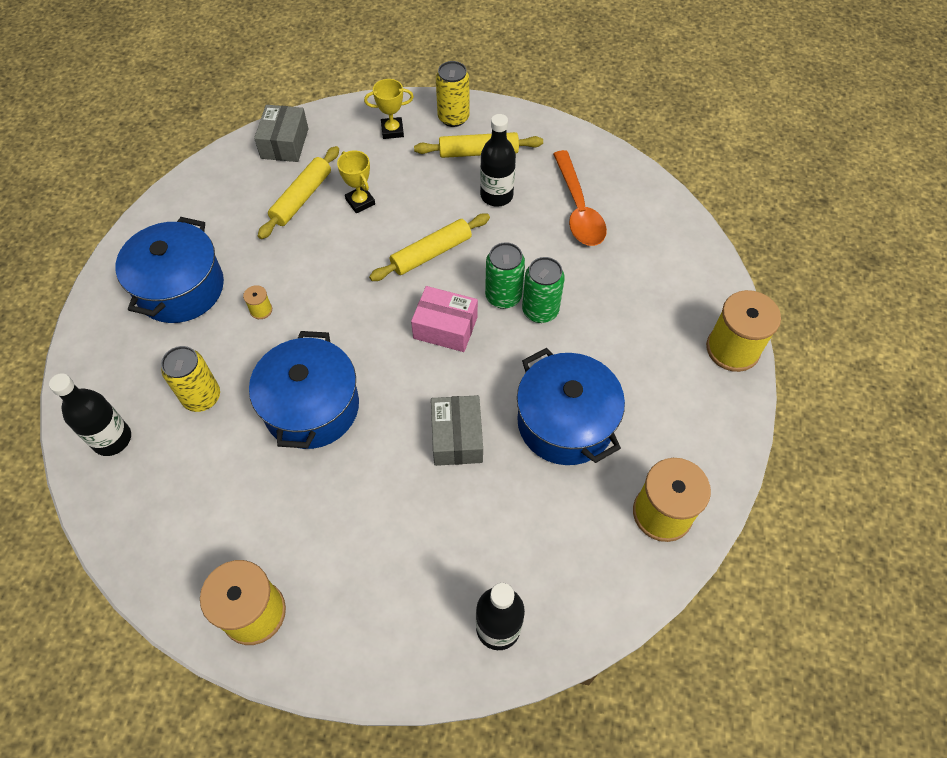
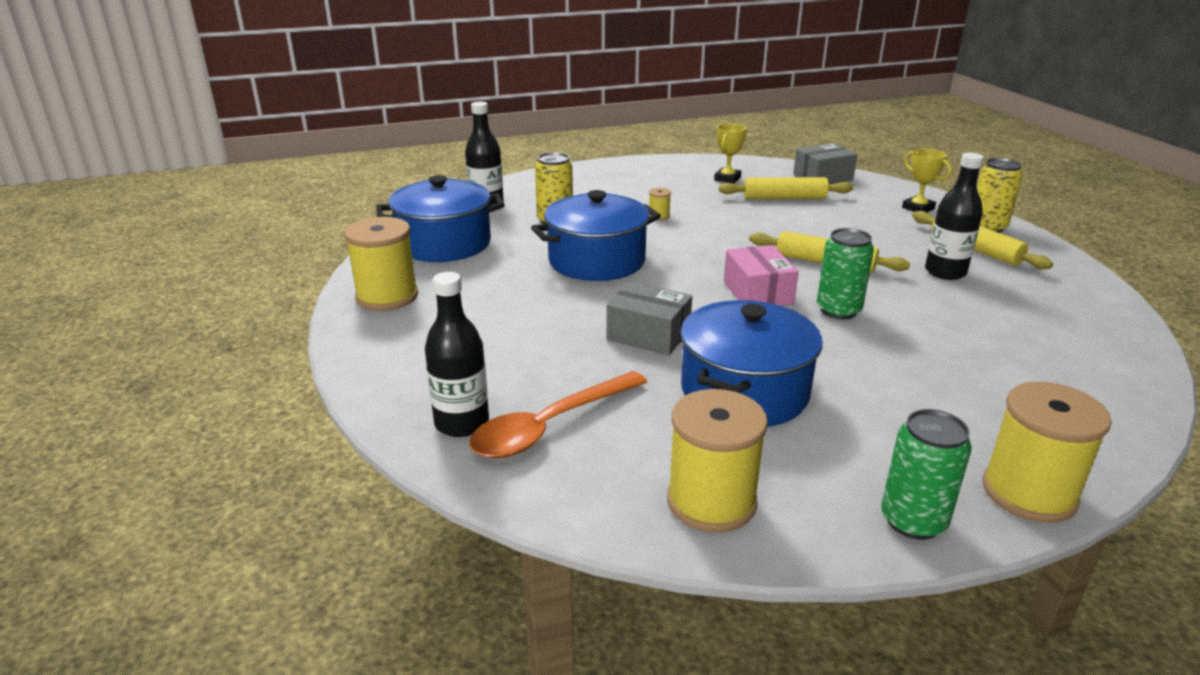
camera: 60 degrees right, 30 degrees down
blue pot [115,217,224,323] -> blue pot moved to [376,175,505,262]
yellow trophy [337,151,375,213] -> yellow trophy moved to [714,123,747,184]
grey box [431,395,483,466] -> grey box turned 60 degrees clockwise [607,282,692,355]
green can [522,257,565,323] -> green can moved to [881,409,972,540]
orange spoon [553,150,607,246] -> orange spoon moved to [469,371,647,458]

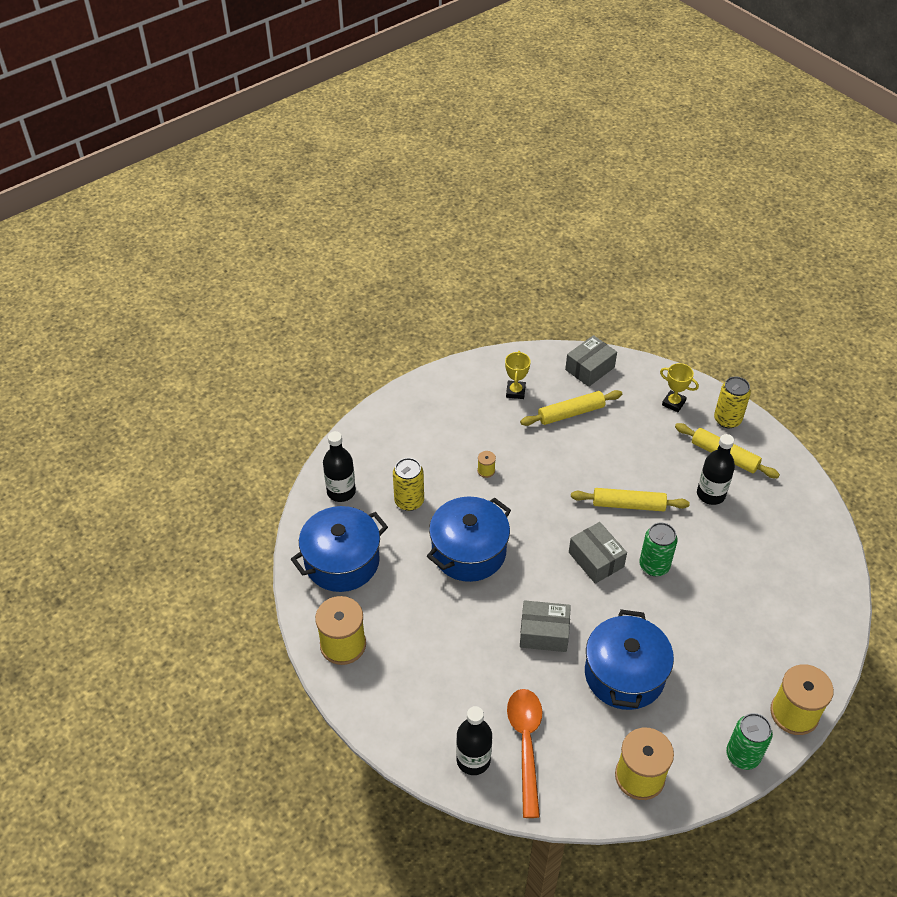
camera: 20 degrees left, 20 degrees up
orange spoon [469,371,647,458] -> orange spoon turned 150 degrees clockwise [507,689,542,818]
pink box [724,245,799,306] -> grey box [569,522,627,584]

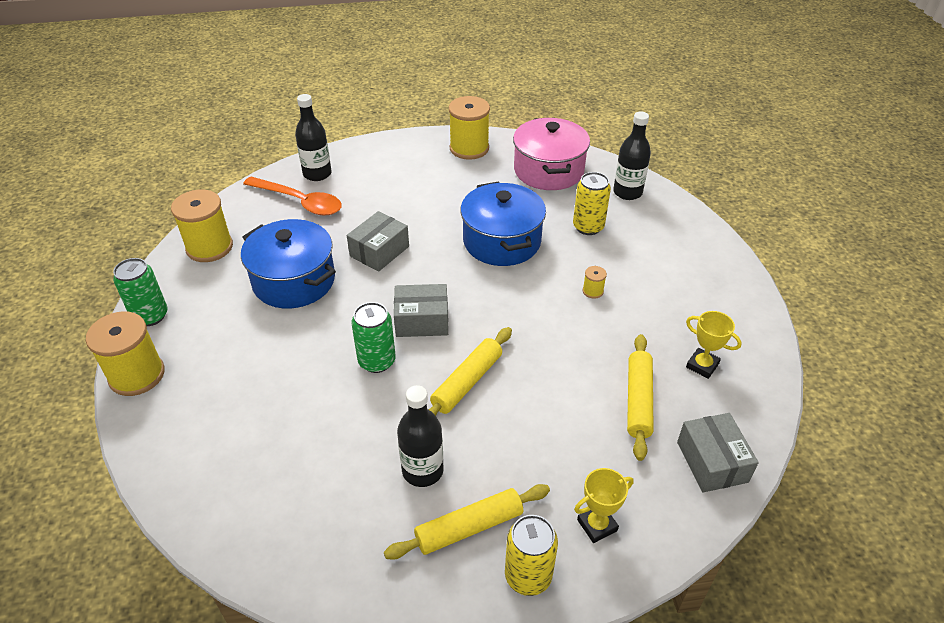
camera: 120 degrees right, 5 degrees down
blue pot [291,506,388,592] -> pink pot [513,118,590,190]

